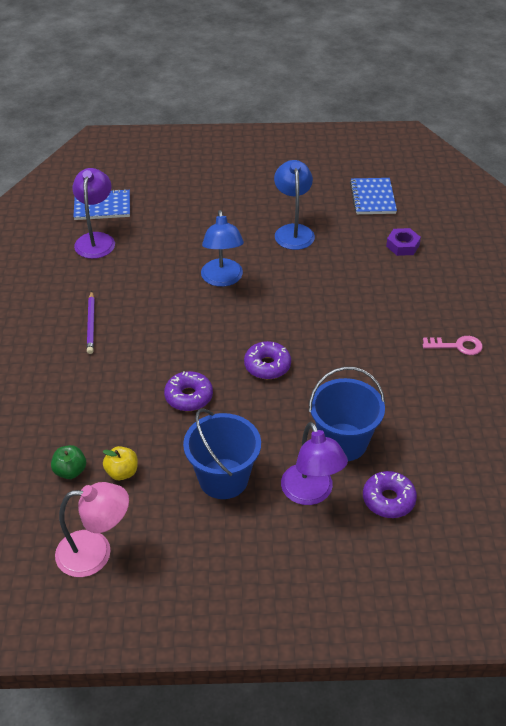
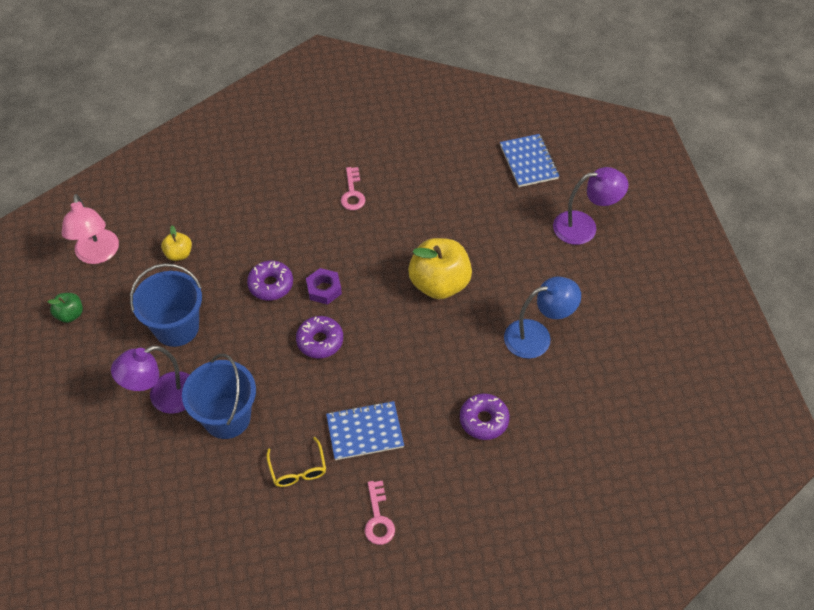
camera: 80 degrees right, 10 degrees up
green apple [51,445,86,479] -> green apple moved to [48,293,83,323]
purple lamp [72,168,115,259] -> purple lamp moved to [553,167,628,245]
purple pencil [87,291,95,354] -> pink key [341,167,365,210]
blue lamp [201,210,244,287] -> yellow apple [408,238,472,299]
blue notebook [350,178,397,214] -> blue notebook moved to [326,401,404,460]
purple donut [363,471,417,518] -> purple donut moved to [460,393,510,440]
purple nut [386,228,421,256] -> purple nut moved to [306,268,342,305]
none -> yellow glasses [266,437,326,487]

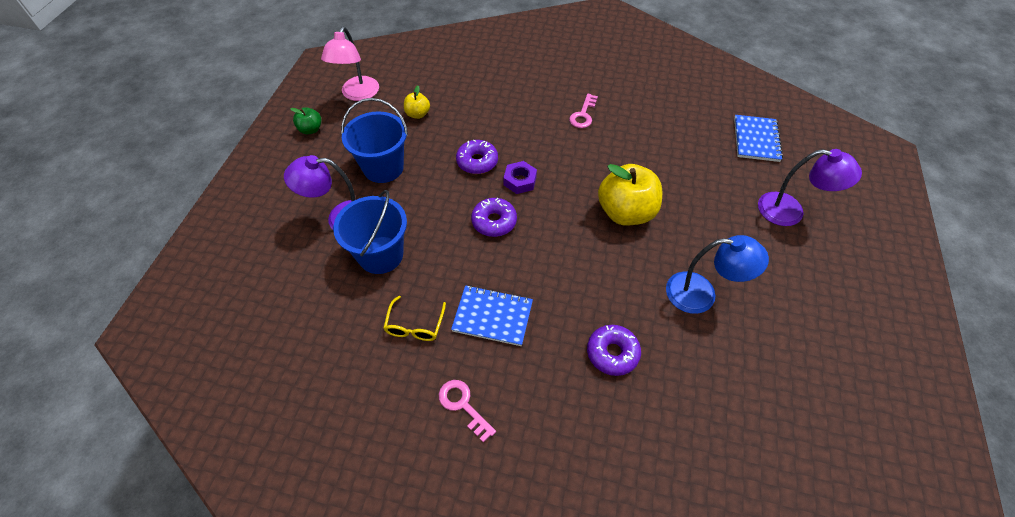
camera: 25 degrees right, 0 degrees up
pink key [364,481,395,545] -> pink key turned 120 degrees clockwise [439,380,496,443]

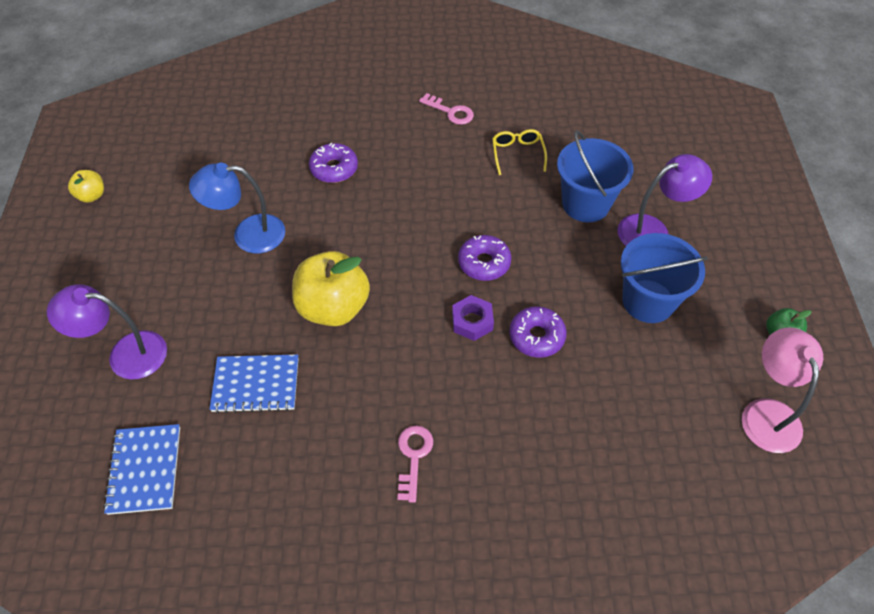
camera: 165 degrees right, 0 degrees up
yellow apple [404,86,430,119] -> yellow apple moved to [68,170,104,203]
blue notebook [451,285,533,346] -> blue notebook moved to [209,354,299,413]

